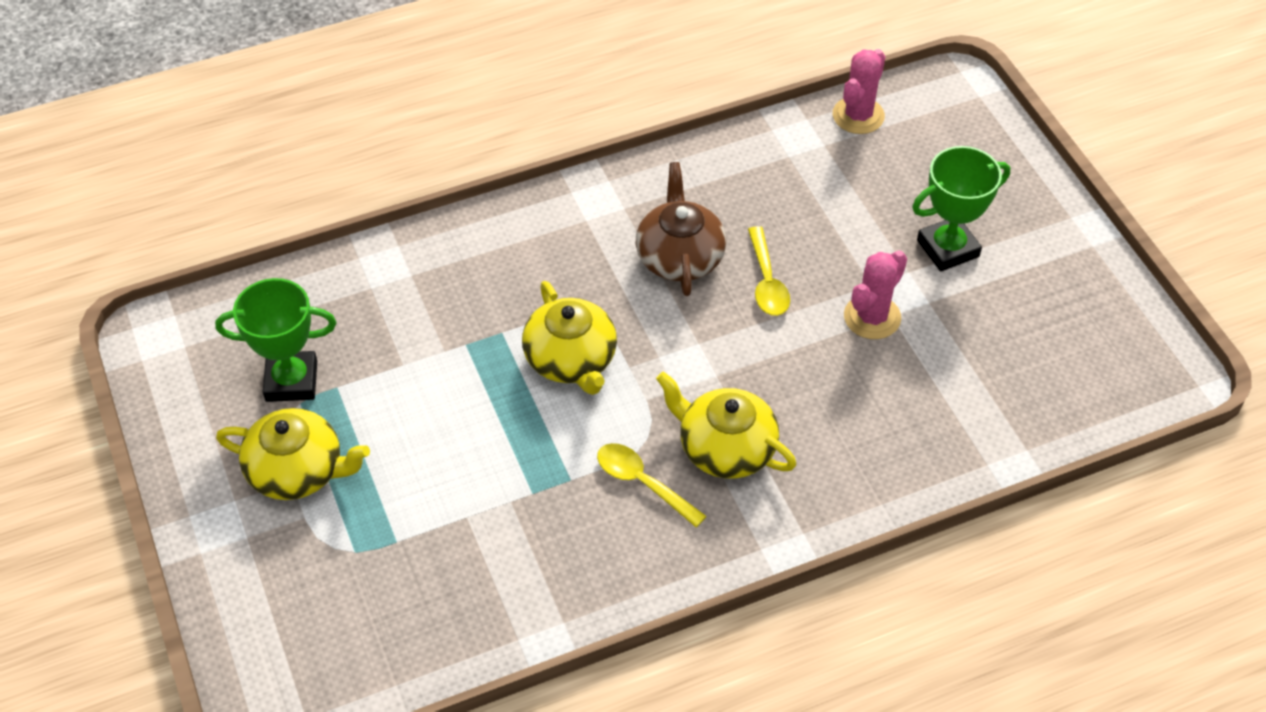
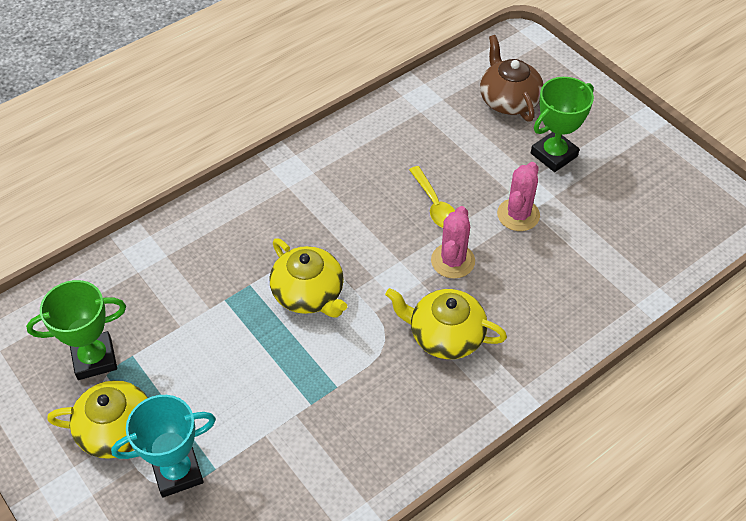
camera: 15 degrees left, 0 degrees up
yellow spoon [597,443,707,527] -> none
brown teapot [636,162,726,296] -> brown teapot moved to [480,35,544,122]
pink cactus [833,49,885,134] -> pink cactus moved to [431,206,475,279]
none -> turquoise trophy [111,395,216,498]

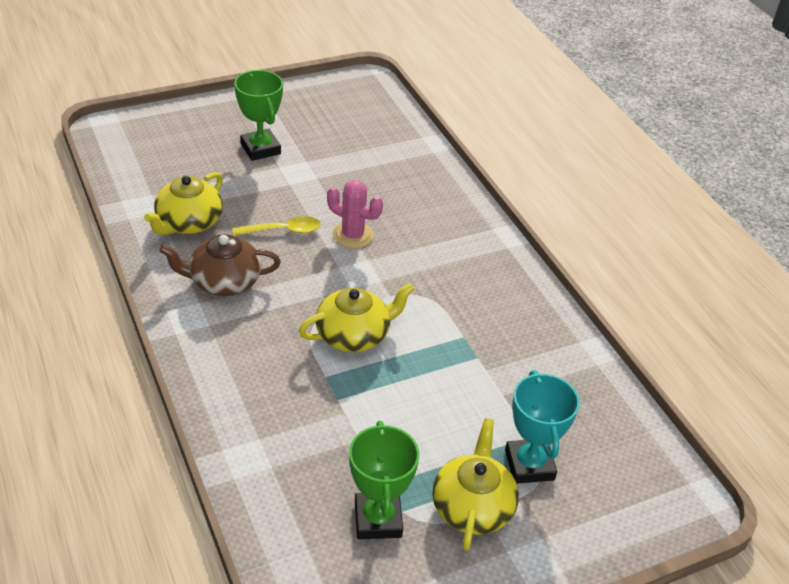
camera: 80 degrees left, 10 degrees down
yellow teapot [385,288,507,359] -> yellow teapot moved to [144,172,223,235]
brown teapot [480,35,544,122] -> brown teapot moved to [159,234,281,296]
pink cactus [497,162,540,231] -> none

